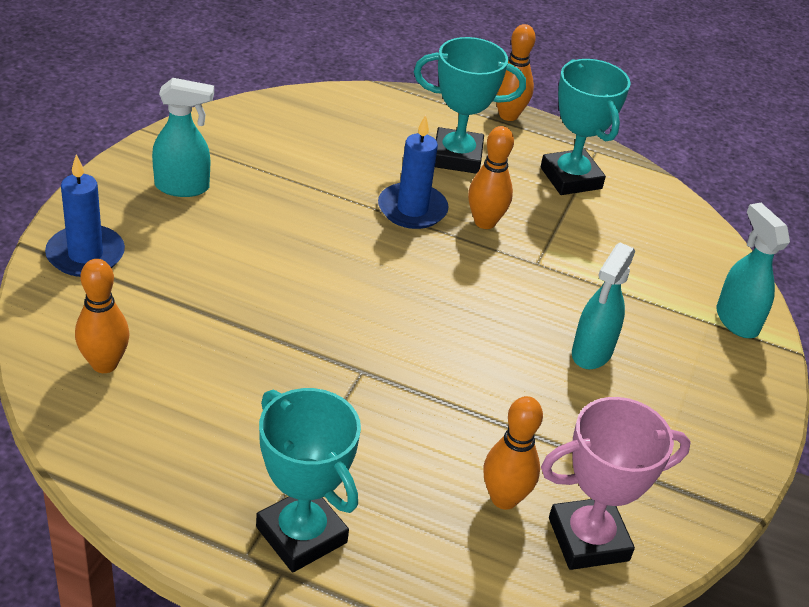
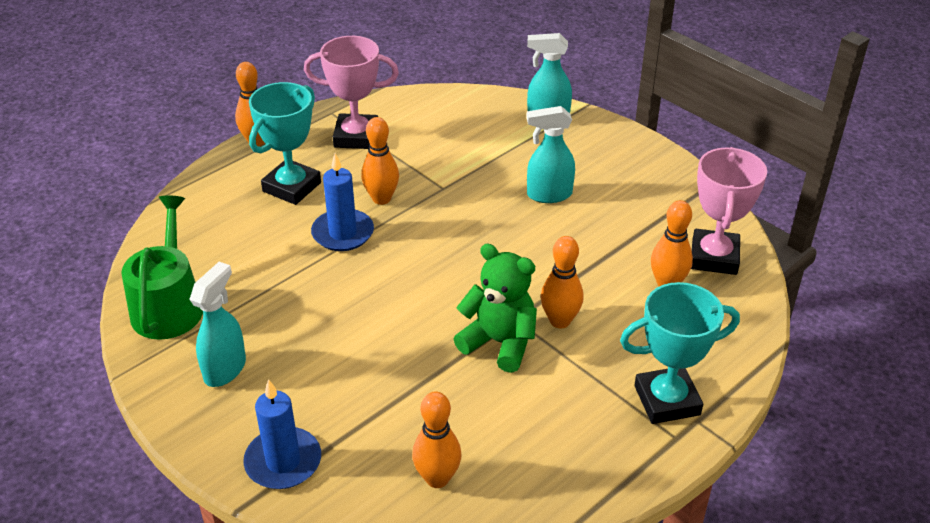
camera: 60 degrees left, 0 degrees up
turquoise trophy [541,59,631,195] -> pink trophy [304,36,399,149]
turquoise spray bottle [572,243,635,369] -> turquoise spray bottle turned 120 degrees clockwise [526,106,575,203]
none -> green watering can [121,195,203,340]
none -> green teddy bear [454,244,537,373]
none -> orange bowling pin [541,236,584,328]

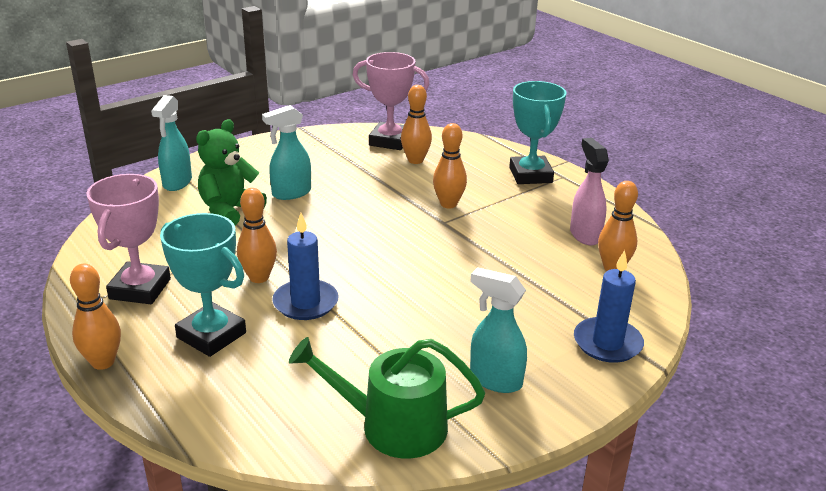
camera: 85 degrees left, 10 degrees down
green teddy bear [454,244,537,373] -> green teddy bear moved to [196,119,267,226]
turquoise spray bottle [526,106,575,203] -> turquoise spray bottle turned 60 degrees clockwise [262,105,311,200]
none -> pink spray bottle [570,138,609,245]

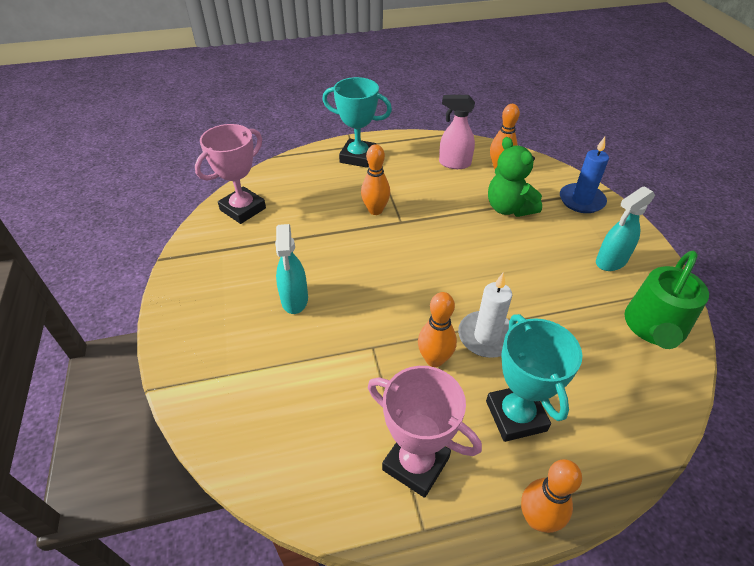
camera: 65 degrees left, 15 degrees up
turquoise spray bottle [151,95,192,191] -> none
turquoise trophy [160,213,246,357] -> turquoise trophy turned 75 degrees counterclockwise [486,314,582,442]
green teddy bear [196,119,267,226] -> green teddy bear moved to [488,137,542,217]
blue candle [272,213,339,320] -> white candle [458,272,512,358]
orange bowling pin [401,85,432,164] -> none

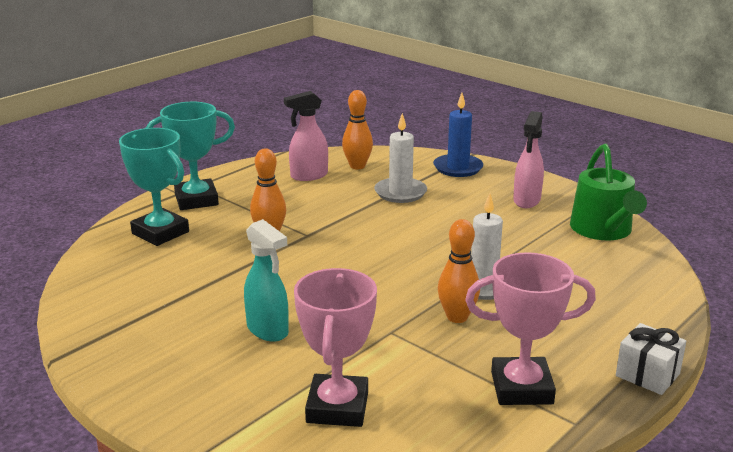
camera: 35 degrees left, 20 degrees down
pink trophy [195,124,266,224] -> pink trophy moved to [294,268,377,427]
turquoise trophy [486,314,582,442] -> turquoise trophy moved to [119,128,189,246]
green teddy bear [488,137,542,217] -> white candle [374,113,427,203]
orange bowling pin [521,459,582,533] -> white gift [616,323,686,395]
turquoise spray bottle [596,186,655,271] -> pink spray bottle [513,111,544,208]

